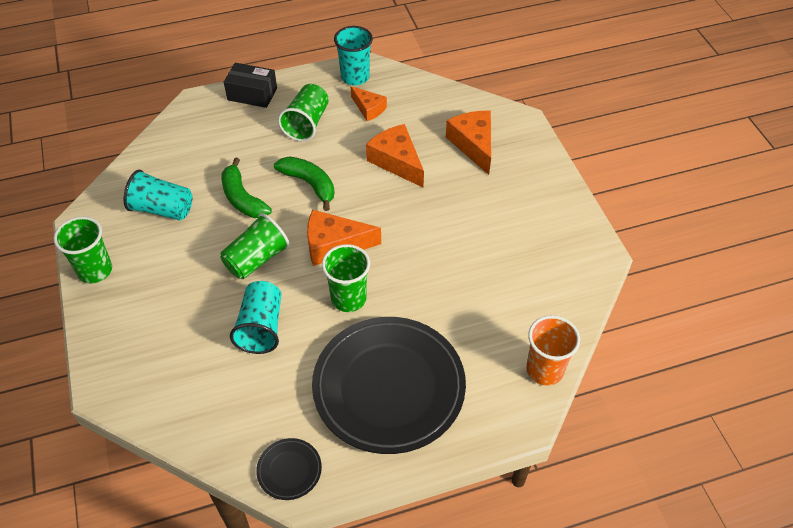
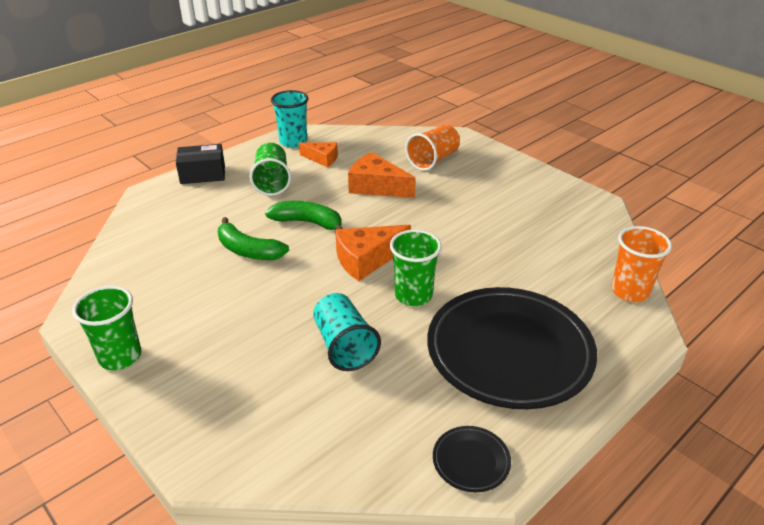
camera: 25 degrees left, 15 degrees down
turquoise cup [124,170,193,220] -> none
green cup [220,213,290,279] -> none
orange cheese [446,111,491,175] -> orange cup [405,125,460,171]

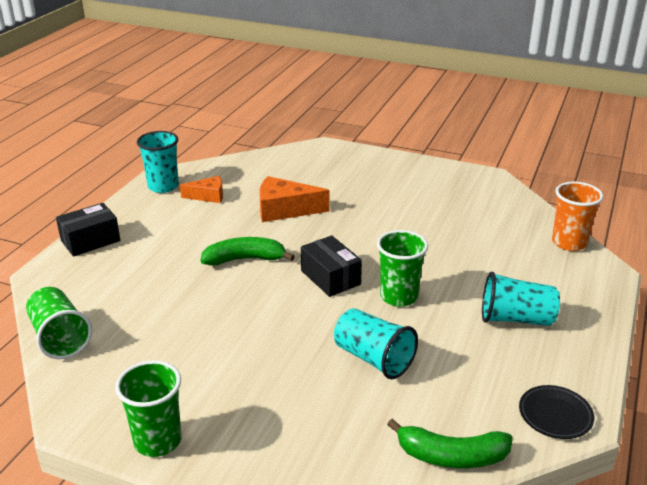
camera: 25 degrees left, 5 degrees down
green banana [218,217,289,260] -> green banana moved to [387,418,513,468]
green cup [250,143,291,196] -> green cup moved to [26,287,92,359]
orange cheese [335,225,411,281] -> black box [301,235,362,297]
orange cup [405,125,460,171] -> none
black plate [427,287,597,409] -> turquoise cup [482,271,560,326]

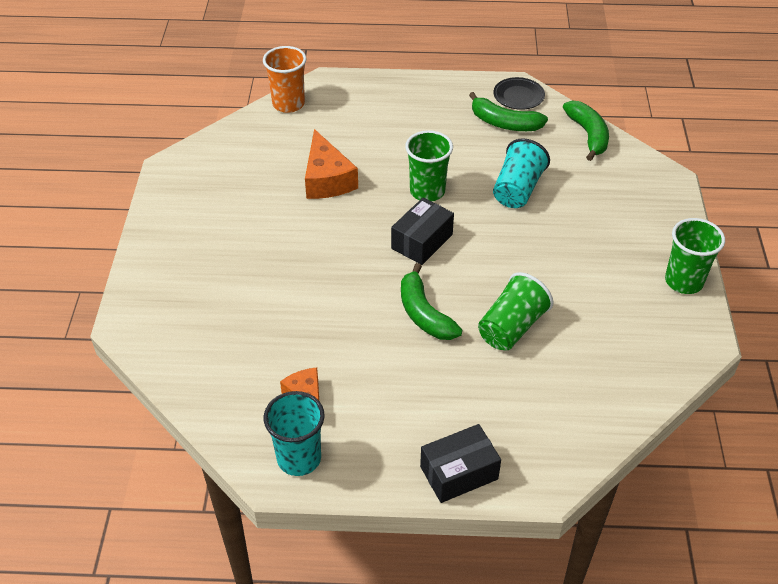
camera: 110 degrees left, 15 degrees up
green cup [26,287,92,359] -> green cup moved to [478,272,554,350]
black box [56,203,121,257] -> black box turned 60 degrees counterclockwise [420,424,501,503]
orange cheese [259,176,330,222] -> orange cheese moved to [305,129,358,199]
turquoise cup [482,271,560,326] -> none
none -> green banana [469,92,548,131]

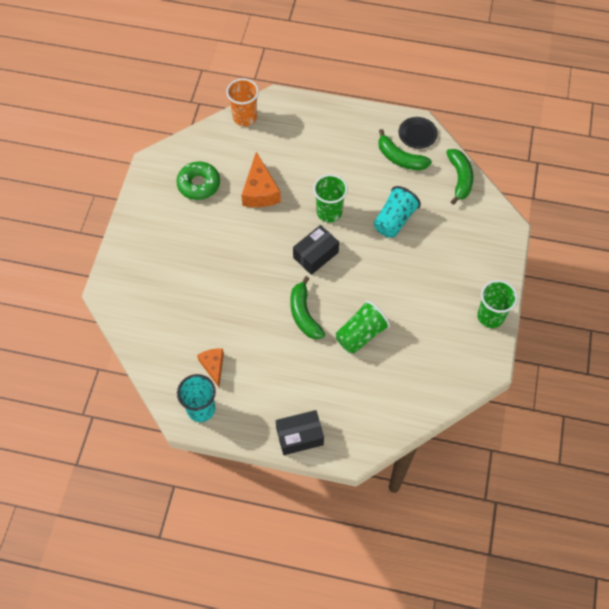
camera: 10 degrees right, 15 degrees up
none -> green donut [176,161,220,200]

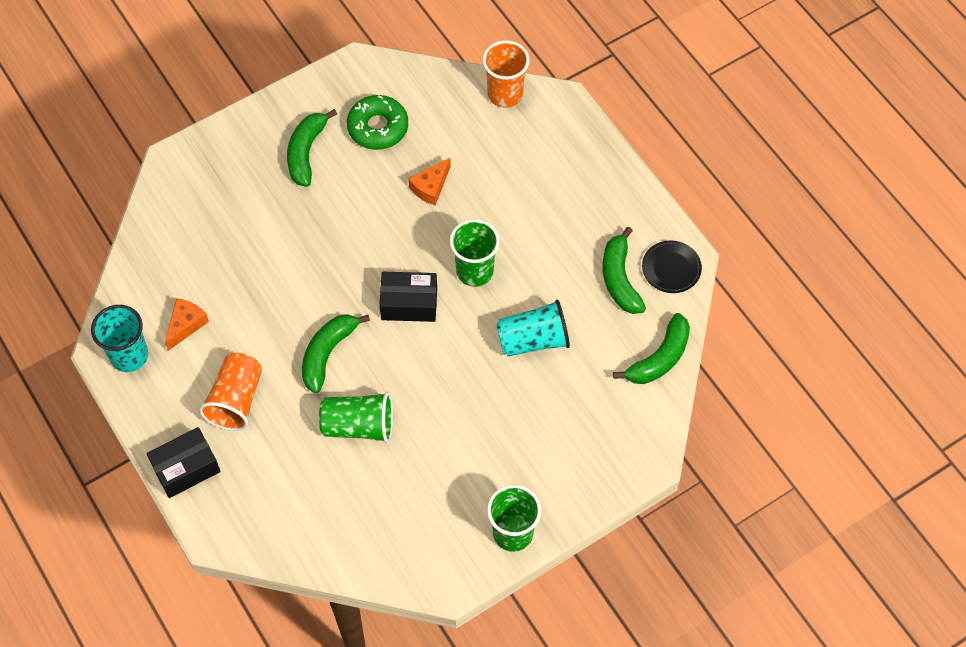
camera: 45 degrees right, 0 degrees up
orange cheese [241,152,281,207] -> orange cheese [408,158,451,206], size x0.62
black box [276,410,324,455] -> black box turned 60 degrees counterclockwise [146,427,221,498]
none -> orange cup [199,353,262,431]
none -> green banana [287,109,337,187]

